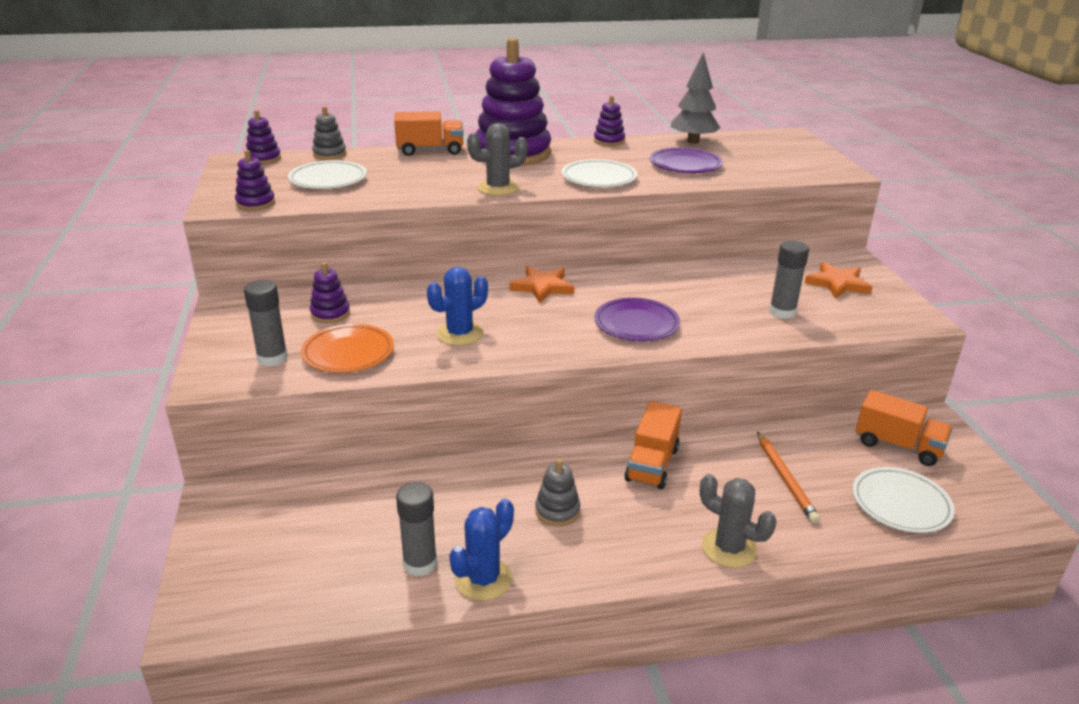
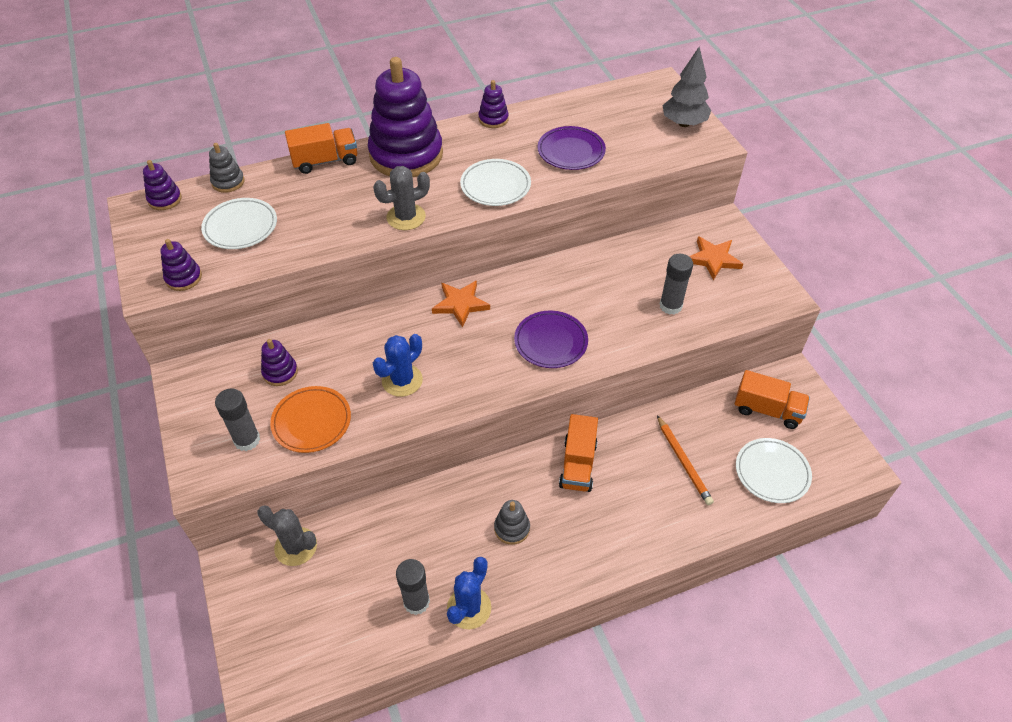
camera: 10 degrees left, 20 degrees up
grey tree [671,52,720,144] -> grey tree moved to [662,46,711,127]
grey cactus [700,474,777,568] -> grey cactus moved to [257,506,317,566]

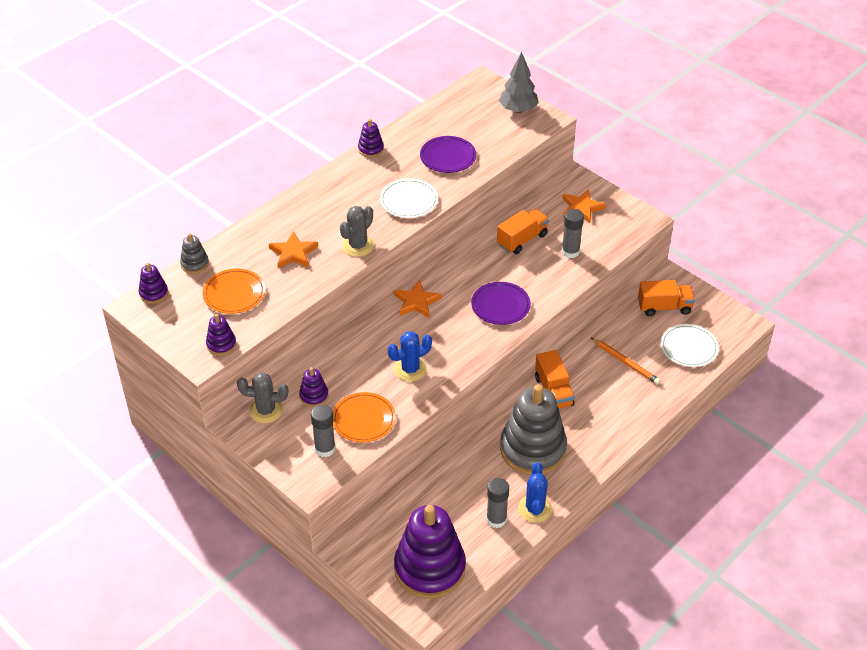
camera: 25 degrees left, 5 degrees down
white plate [201,198,277,249] -> orange plate [203,269,265,314]
grey cactus [257,506,317,566] -> grey cactus moved to [237,372,288,423]
orange truck [285,123,357,174] -> orange truck moved to [497,209,549,254]
purple stacking toy [368,57,443,177] -> purple stacking toy moved to [394,505,466,599]
blue cactus [373,334,423,397] -> blue cactus turned 45 degrees clockwise [388,331,432,382]
grey stacking toy [494,500,530,545] -> grey stacking toy [500,384,567,475], size x2.34
none -> orange star [269,231,318,268]

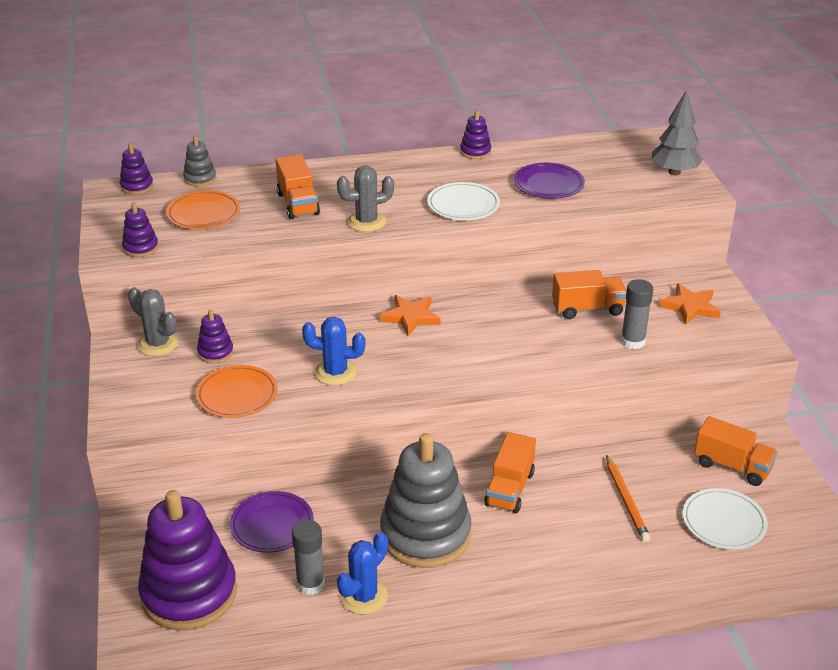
camera: 35 degrees right, 10 degrees down
orange star [269,231,318,268] -> orange truck [276,154,320,219]
grey glue stick [311,405,336,457] -> none
purple plate [471,282,531,325] -> purple plate moved to [230,491,314,553]

